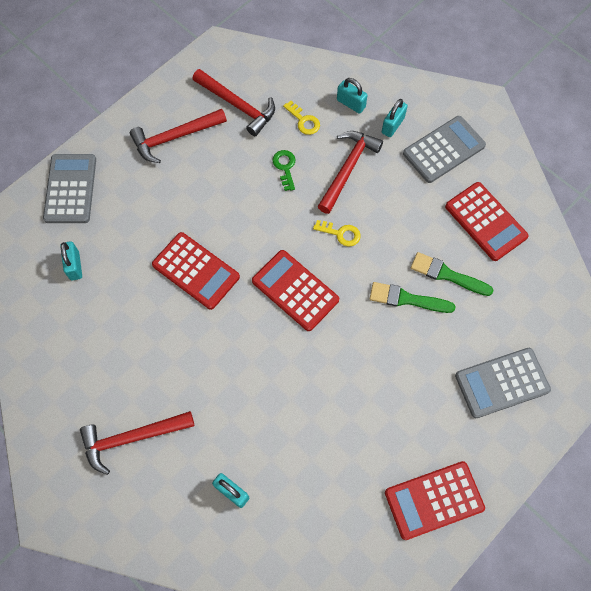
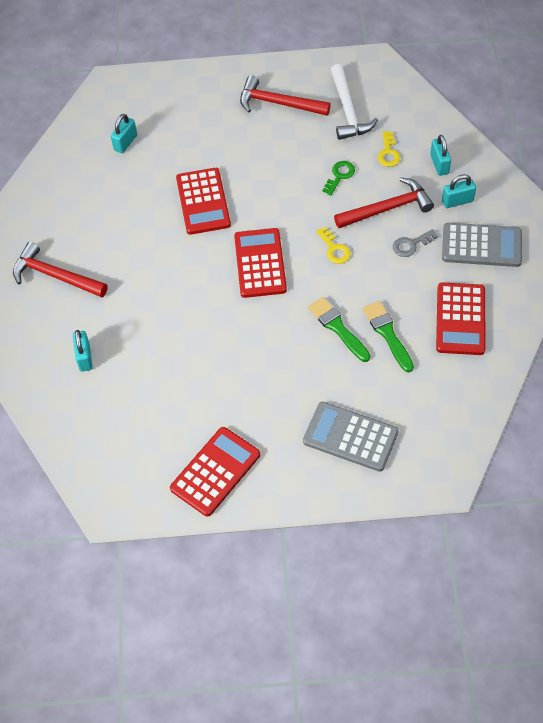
camera: 45 degrees right, 10 degrees down
grey calculator [43,154,96,223] -> none
red hammer [192,69,275,136] -> white hammer [331,64,378,140]
red calculator [385,461,485,540] -> red calculator turned 105 degrees clockwise [170,427,260,517]
none -> grey key [393,229,438,257]

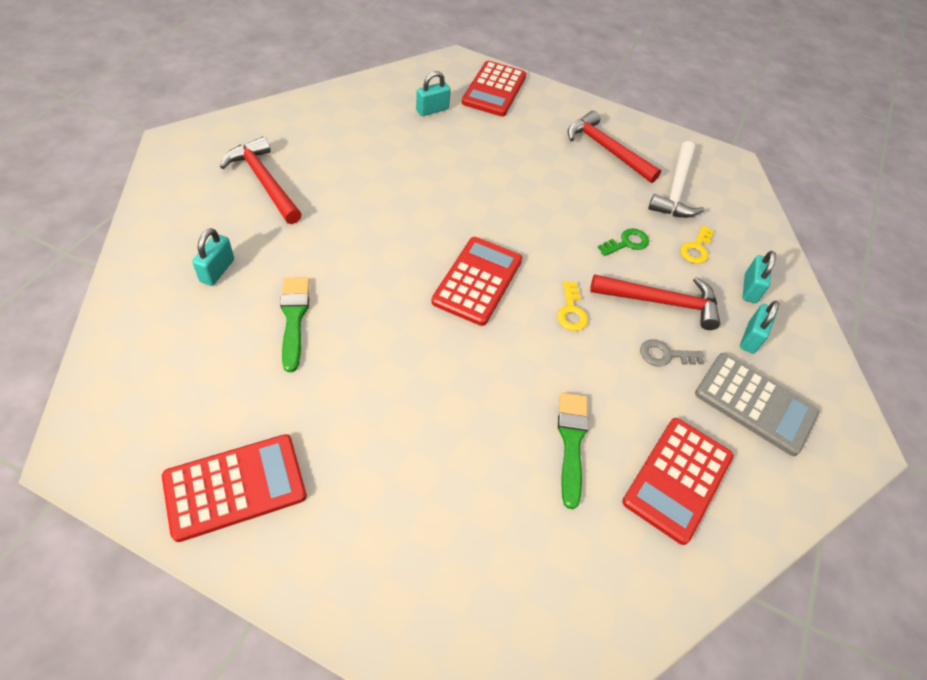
camera: 20 degrees right, 5 degrees down
red calculator [176,168,231,235] -> red calculator moved to [462,61,526,116]
grey calculator [303,402,399,472] -> none
green brush [308,297,370,362] -> green brush moved to [280,277,310,372]
turquoise padlock [442,174,476,208] -> turquoise padlock turned 75 degrees counterclockwise [740,301,779,354]

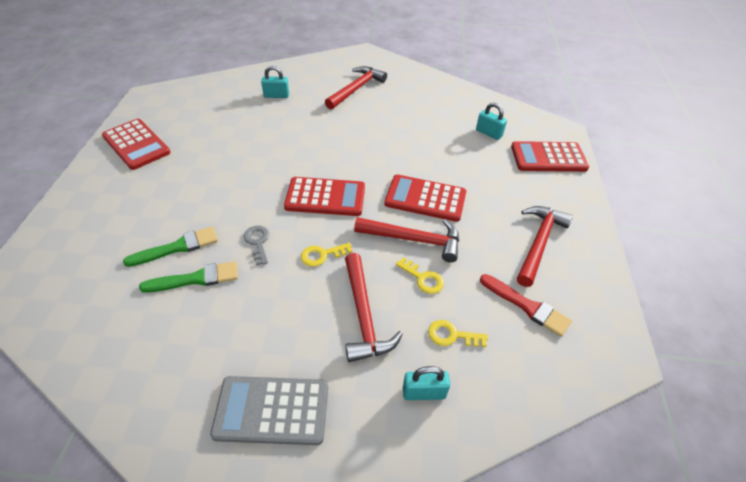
camera: 75 degrees right, 5 degrees down
green brush [280,277,310,372] -> green brush moved to [123,227,218,267]
green key [598,228,649,256] -> yellow key [396,257,444,294]
red calculator [622,418,734,545] -> red calculator moved to [384,175,466,222]
grey key [640,339,704,366] -> grey key moved to [244,226,269,265]
white hammer [648,141,704,218] -> red brush [480,274,572,337]
grey calculator [695,353,819,456] -> grey calculator turned 75 degrees clockwise [210,376,328,445]
turquoise padlock [740,301,779,354] -> none
none -> red hammer [354,217,459,263]

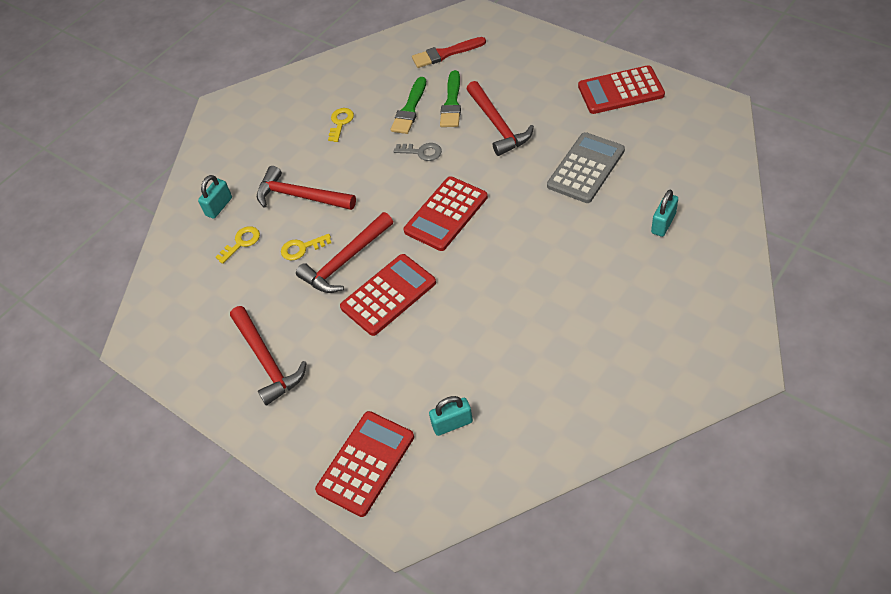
camera: 130 degrees right, 5 degrees up
grey calculator [210,376,328,445] -> grey calculator moved to [547,132,625,203]
yellow key [301,243,353,267] -> yellow key moved to [328,108,354,142]
red hammer [325,66,387,110] -> red hammer moved to [467,81,534,156]
red brush [480,274,572,337] -> red brush moved to [412,37,486,68]

